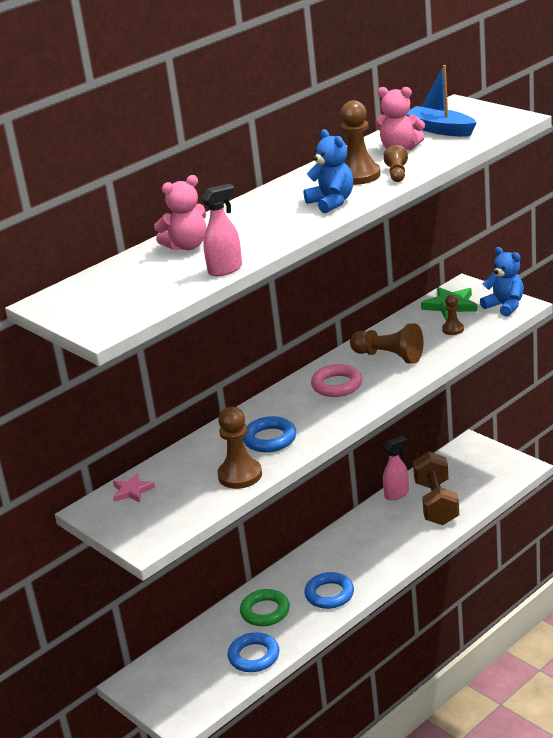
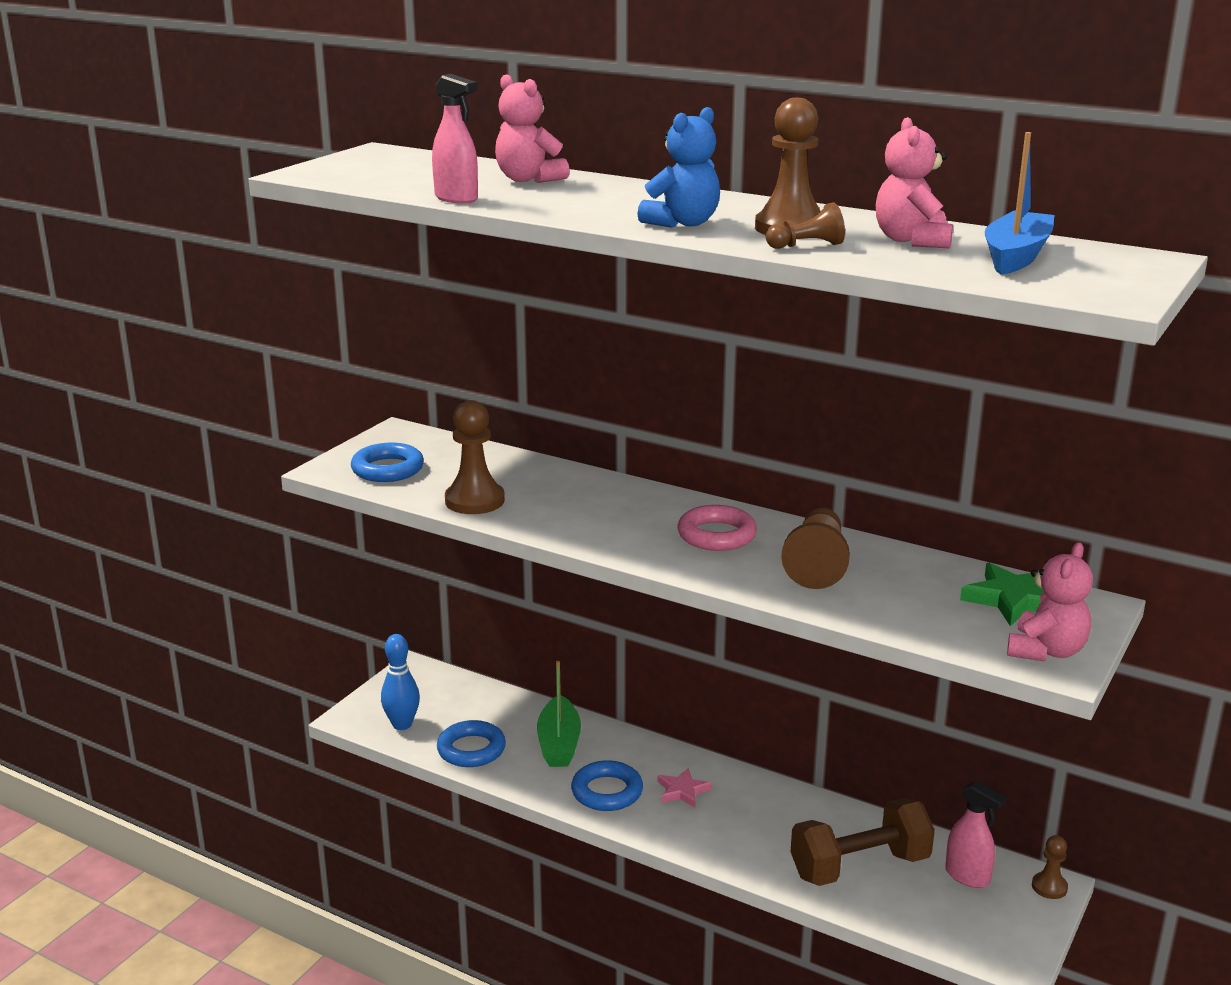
camera: 70 degrees right, 5 degrees down
pink star [113,473,155,503] -> pink star moved to [657,768,712,808]
green ring [240,589,290,626] -> green boat [537,661,581,767]
blue ring [243,416,296,452] -> blue ring moved to [351,443,424,482]
pink spray bottle [383,436,409,500] -> pink spray bottle moved to [945,781,1007,888]
brown pawn [442,295,464,335] -> brown pawn moved to [1032,835,1068,899]
blue teddy bear [480,247,524,317] -> pink teddy bear [1007,542,1093,661]
none -> blue bowling pin [381,634,420,730]

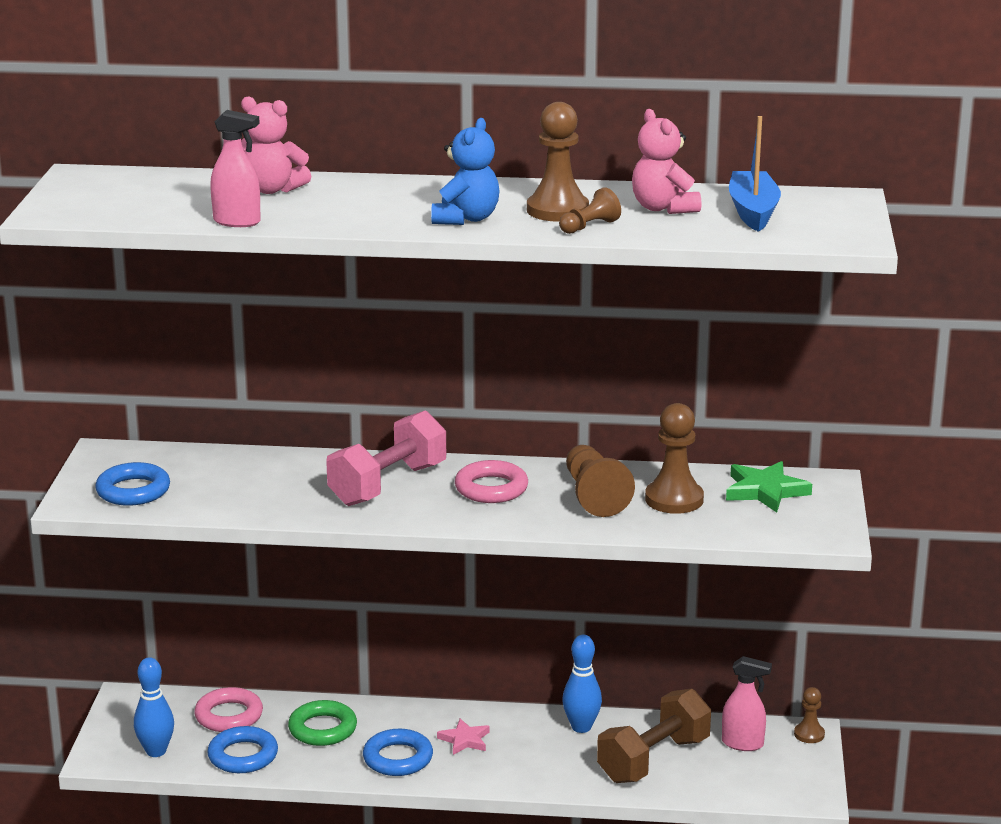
camera: 25 degrees left, 0 degrees up
brown pawn [445,400,505,514] -> brown pawn moved to [645,403,704,514]
green boat [537,661,581,767] -> green ring [288,700,357,746]
pink teddy bear [1007,542,1093,661] -> none
none -> pink ring [194,687,263,732]
none -> pink dumbbell [326,410,446,506]
none -> blue bowling pin [562,635,602,733]

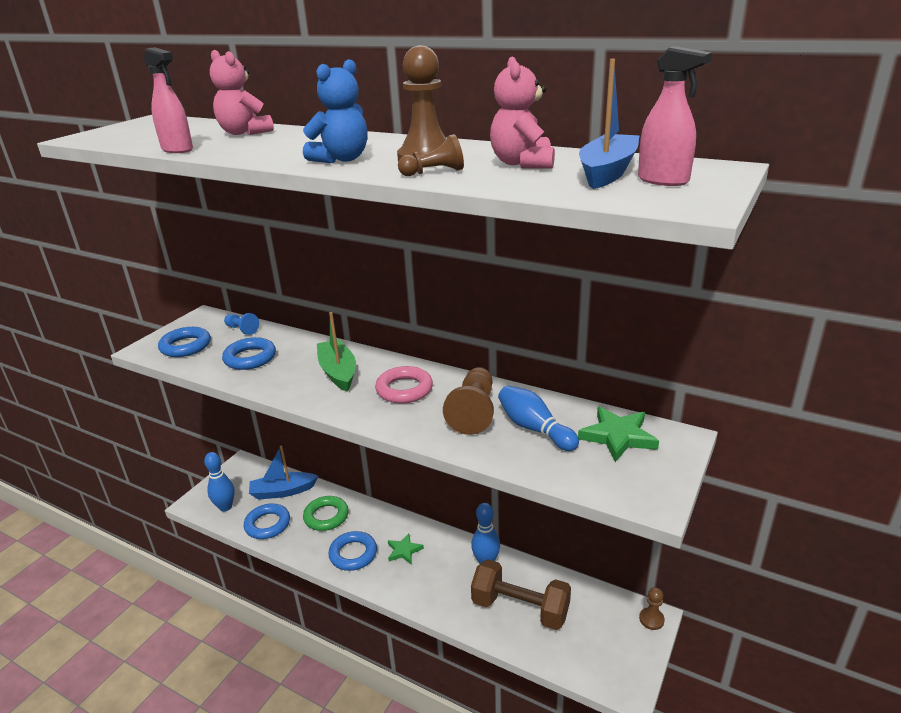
camera: 25 degrees right, 5 degrees up
pink ring [194,687,263,732] -> blue boat [249,446,318,500]
pink dumbbell [326,410,446,506] -> green boat [317,312,356,392]
pink star [437,719,490,755] -> green star [388,533,424,564]
brown dumbbell [597,689,711,783] -> brown dumbbell turned 45 degrees clockwise [471,559,571,630]
brown pawn [645,403,704,514] -> blue bowling pin [498,385,579,451]
pink spray bottle [722,656,772,751] -> pink spray bottle moved to [638,46,712,186]
none -> blue ring [222,337,276,370]
none -> blue pawn [224,313,259,335]

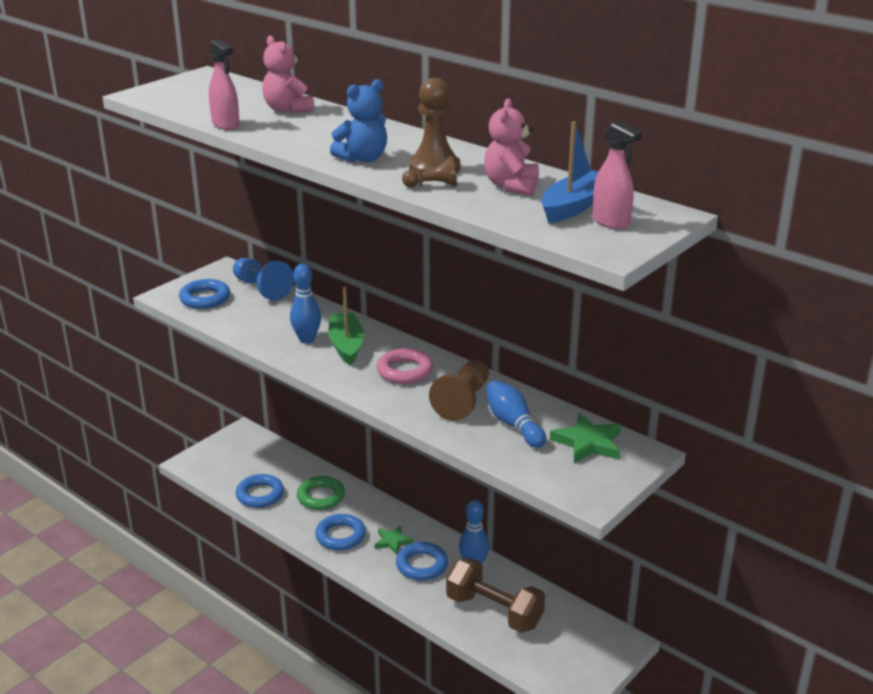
camera: 10 degrees right, 0 degrees up
blue bowling pin [204,452,235,512] -> blue bowling pin moved to [290,264,321,344]
blue ring [222,337,276,370] -> blue ring moved to [396,542,448,581]
blue pawn [224,313,259,335] -> blue pawn [233,258,294,301], size x1.79
blue boat [249,446,318,500] -> none
brown pawn [639,587,665,630] -> none

